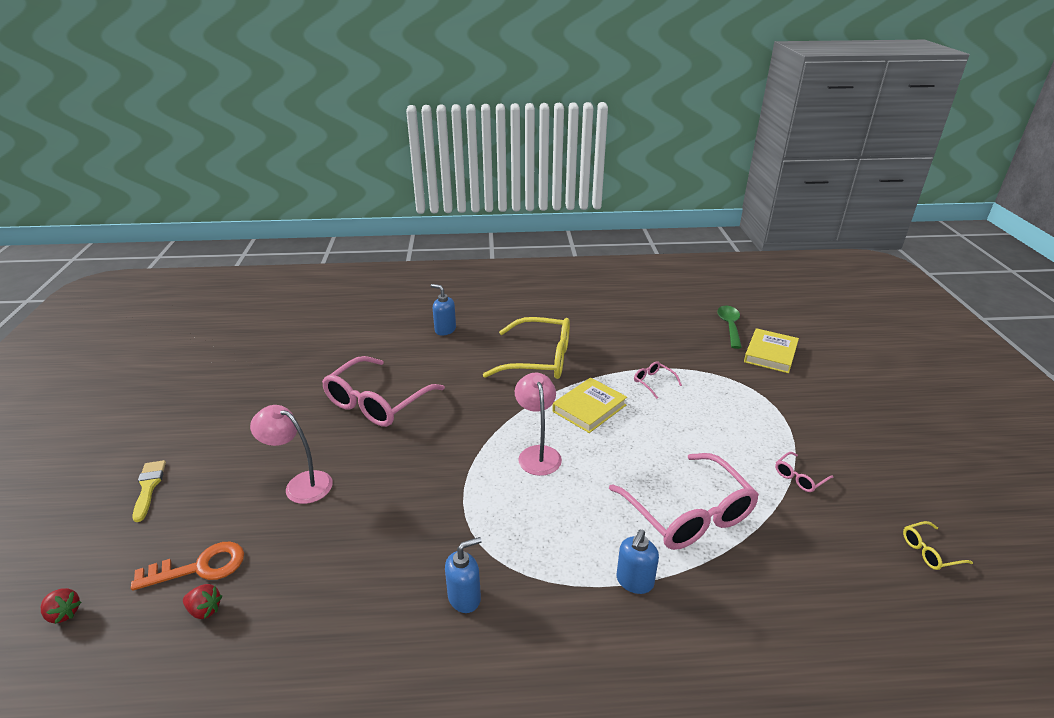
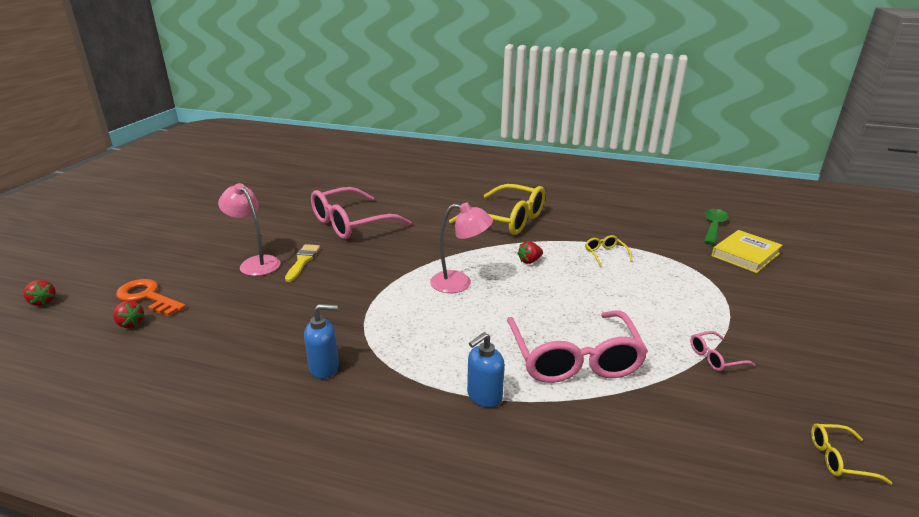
camera: 20 degrees right, 5 degrees down
orange key [131,542,244,591] -> orange key turned 150 degrees counterclockwise [116,279,186,316]
yellow brush [132,460,166,522] -> yellow brush moved to [285,244,320,282]
blue soap dispenser [431,284,456,335] -> none
pink lamp [515,373,562,476] -> pink lamp turned 90 degrees clockwise [430,203,493,293]
yellow book [552,377,627,433] -> red strawberry [517,241,543,264]
pink glasses [634,361,682,399] -> yellow glasses [585,235,633,267]

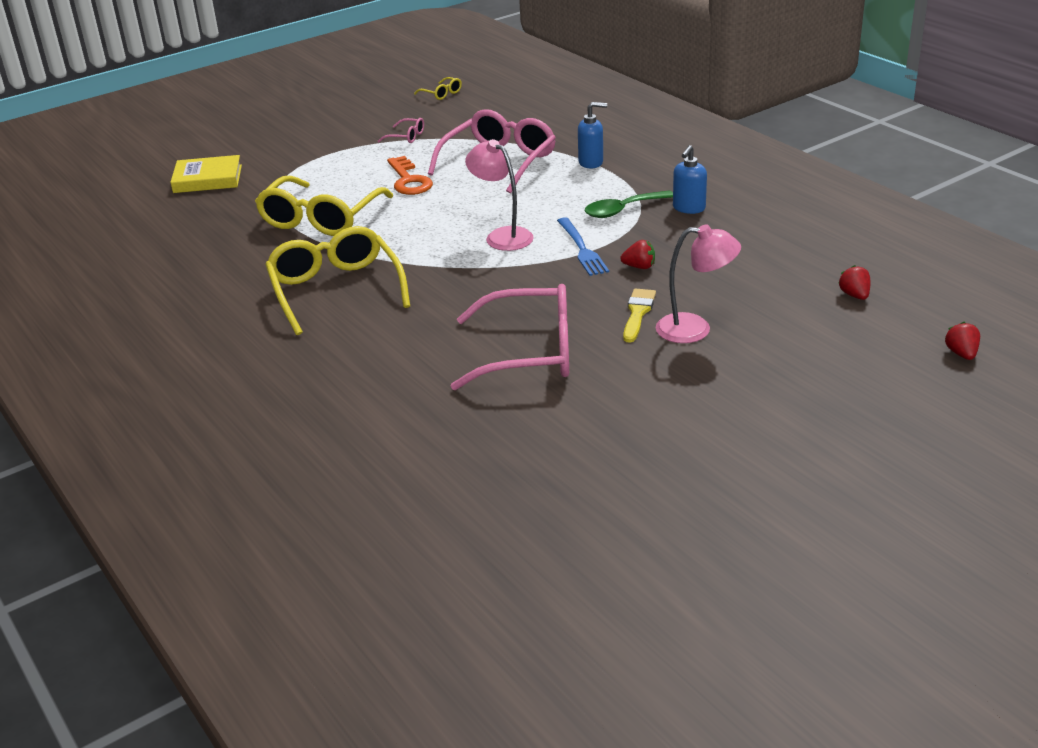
camera: 140 degrees left, 5 degrees up
orange key [116,279,186,316] -> orange key moved to [387,156,433,195]
pink lamp [218,183,281,276] -> pink lamp turned 75 degrees counterclockwise [656,224,741,343]
yellow brush [285,244,320,282] -> yellow brush turned 150 degrees clockwise [623,288,656,343]
blue soap dispenser [304,304,339,379] -> blue soap dispenser turned 90 degrees counterclockwise [673,145,707,214]
red strawberry [517,241,543,264] -> red strawberry moved to [620,240,655,269]
yellow glasses [585,235,633,267] -> yellow glasses [255,176,393,236], size x2.38
green spoon [704,209,729,245] -> green spoon moved to [585,191,673,218]
none -> blue fork [557,217,609,276]

